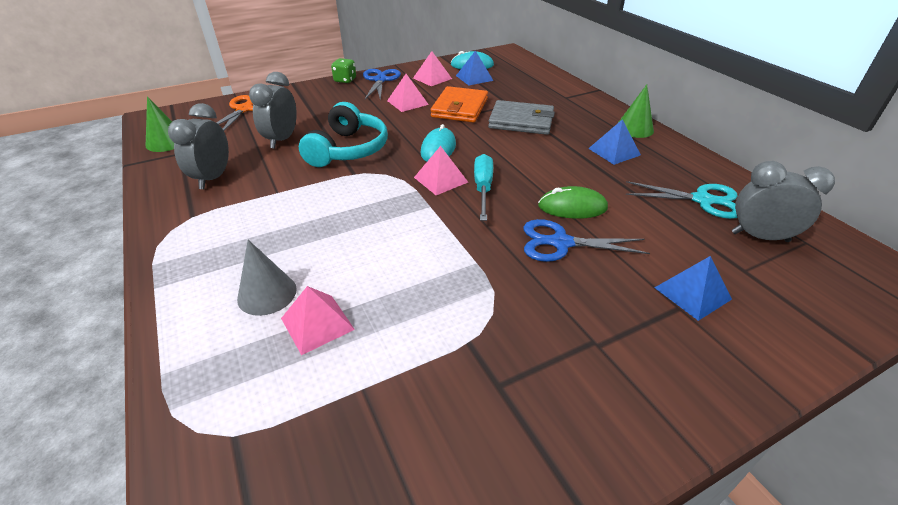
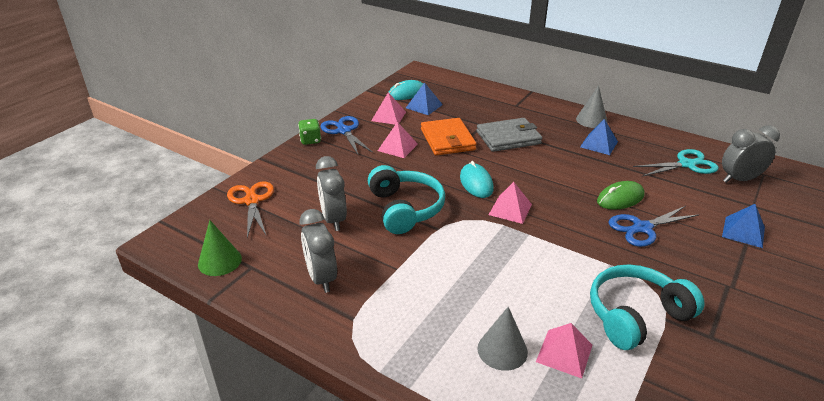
camera: 30 degrees left, 5 degrees down
turquoise screwdriver [474,154,493,221] -> none
green cone [617,85,654,138] -> grey cone [576,85,608,128]
none -> turquoise headphones [590,264,705,350]

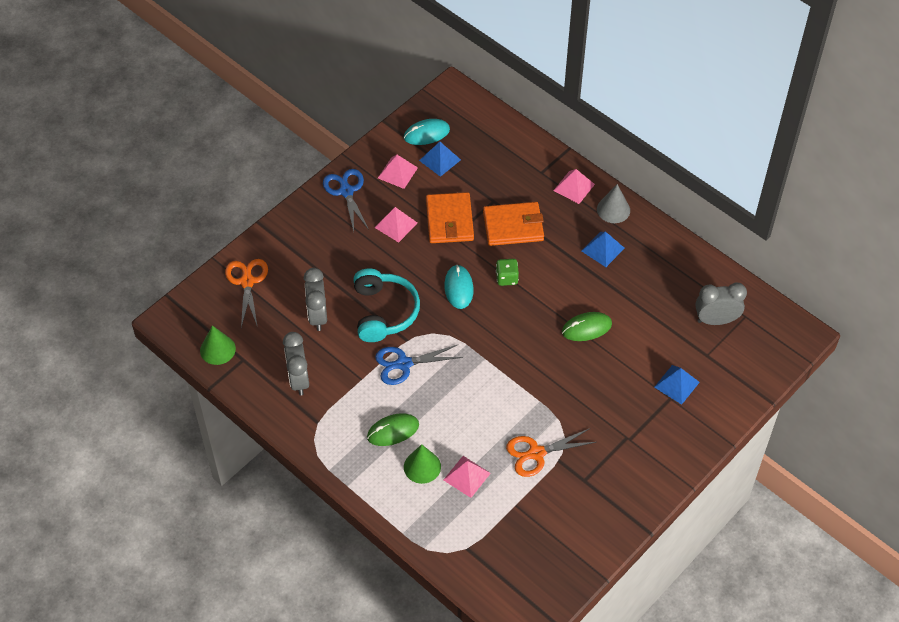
camera: 10 degrees right, 20 degrees up
green dice [298,119,321,145] -> green dice moved to [496,259,519,286]
grey wallet [477,118,542,152] -> orange wallet [483,202,544,246]
grey cone [477,307,528,371] -> green cone [404,444,441,484]
pink pyramid [489,182,532,224] -> pink pyramid moved to [553,169,595,204]
turquoise headphones [590,264,705,350] -> orange scissors [506,428,596,477]
blue scissors [608,206,700,247] -> blue scissors moved to [375,344,463,385]
turquoise scissors [633,149,719,176] -> none
none -> green mouse [367,413,419,446]

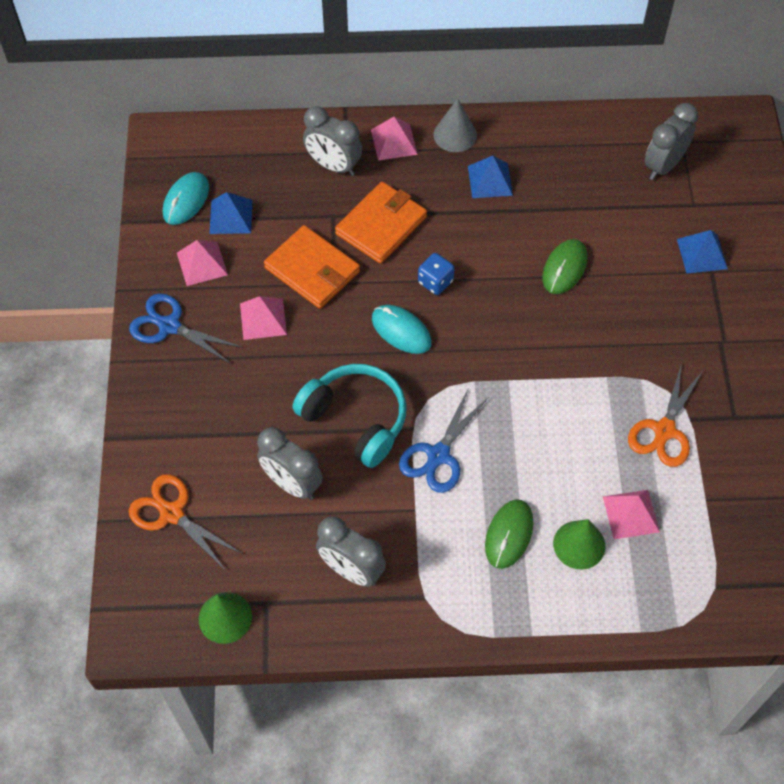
camera: 45 degrees left, 5 degrees up
green dice [496,259,519,286] -> blue dice [418,253,454,295]
none -> grey clock [303,106,362,176]

